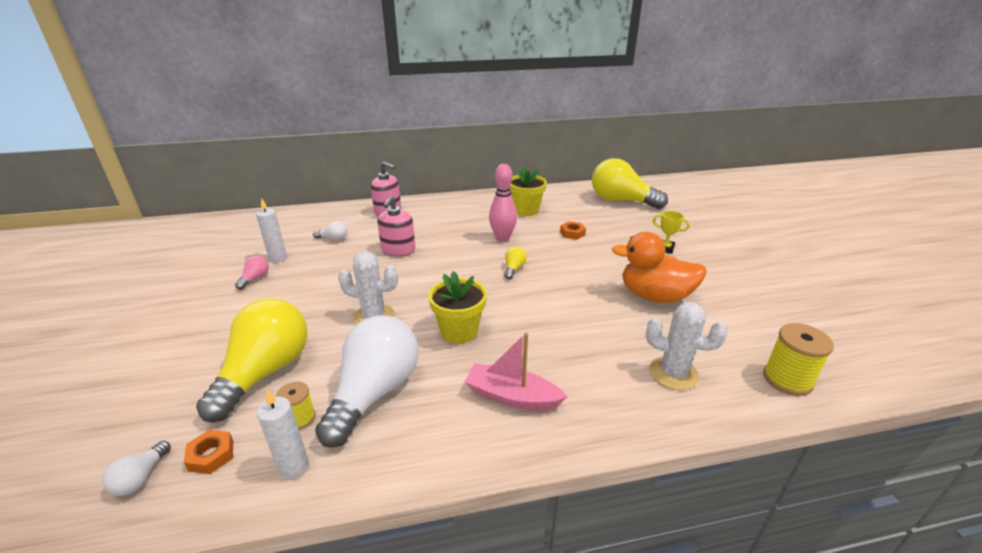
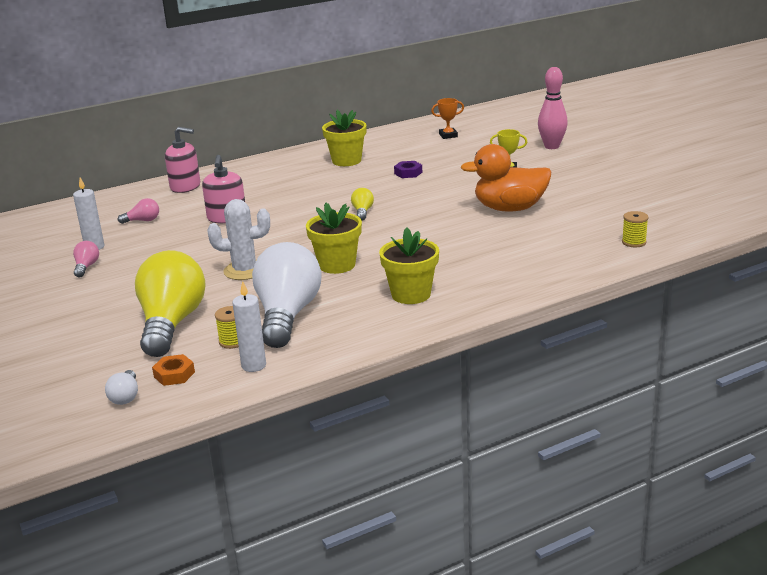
camera: 15 degrees left, 5 degrees down
white light bulb [313,221,347,240] -> pink light bulb [118,198,159,224]
pink boat [465,332,567,410] -> yellow flower pot [379,227,439,304]
pink bowling pin [489,164,517,242] -> pink bowling pin moved to [538,67,568,149]
orange nut [560,221,586,240] -> purple nut [394,161,422,178]
yellow light bulb [592,158,668,209] -> orange trophy [431,98,464,139]
white cactus [646,302,728,390] -> none
yellow spool [763,323,834,396] -> yellow spool [622,211,649,247], size x0.61

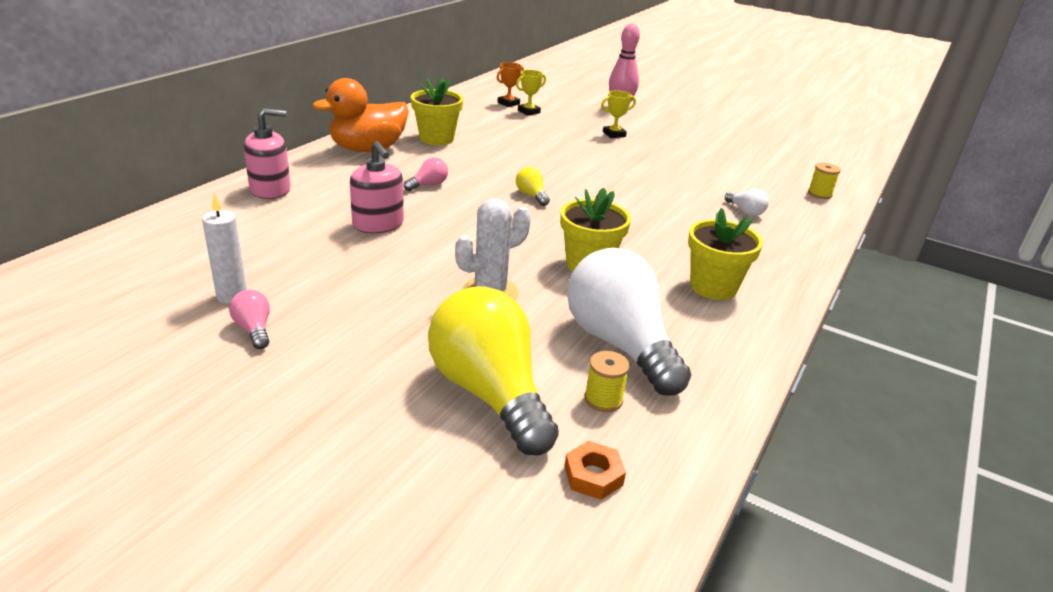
camera: 35 degrees left, 5 degrees up
white light bulb [105,370,138,405] -> white light bulb moved to [725,189,769,216]
pink light bulb [118,198,159,224] -> pink light bulb moved to [404,157,448,191]
white candle [232,281,266,372] -> none
purple nut [394,161,422,178] -> none
orange duck [460,144,551,211] -> orange duck moved to [313,78,409,152]
none -> yellow trophy [516,70,546,116]

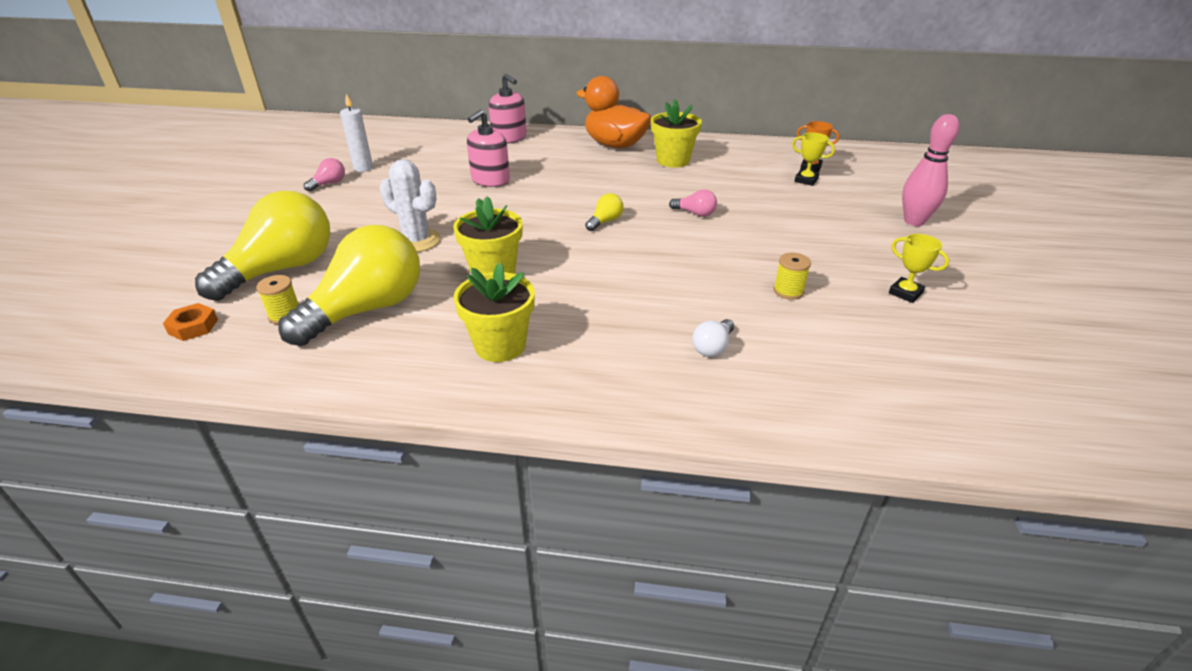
camera: 70 degrees right, 5 degrees up
pink light bulb [404,157,448,191] -> pink light bulb moved to [669,189,717,217]
white light bulb [567,248,691,395] -> yellow light bulb [278,225,420,346]
yellow trophy [601,90,636,138] -> yellow trophy moved to [889,234,949,303]
yellow spool [808,163,841,199] -> yellow spool moved to [773,253,811,300]

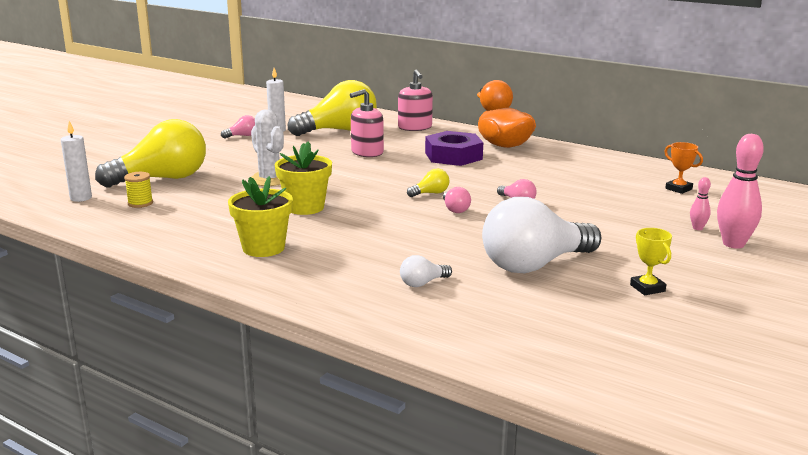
camera: 25 degrees right, 15 degrees down
orange nut [163,303,218,341] -> white candle [61,121,92,202]
yellow light bulb [278,225,420,346] -> yellow light bulb moved to [288,80,377,136]
yellow flower pot [651,100,702,168] -> none
yellow spool [773,253,811,300] -> white light bulb [482,197,601,273]
yellow trophy [792,132,835,186] -> none
none -> purple nut [425,131,483,166]
none -> pink light bulb [443,187,471,213]
none -> pink bowling pin [690,177,711,230]

